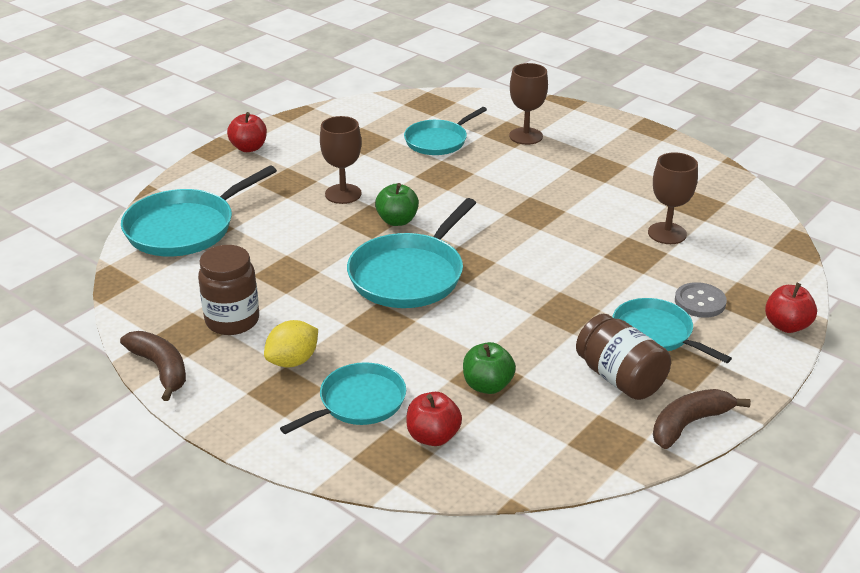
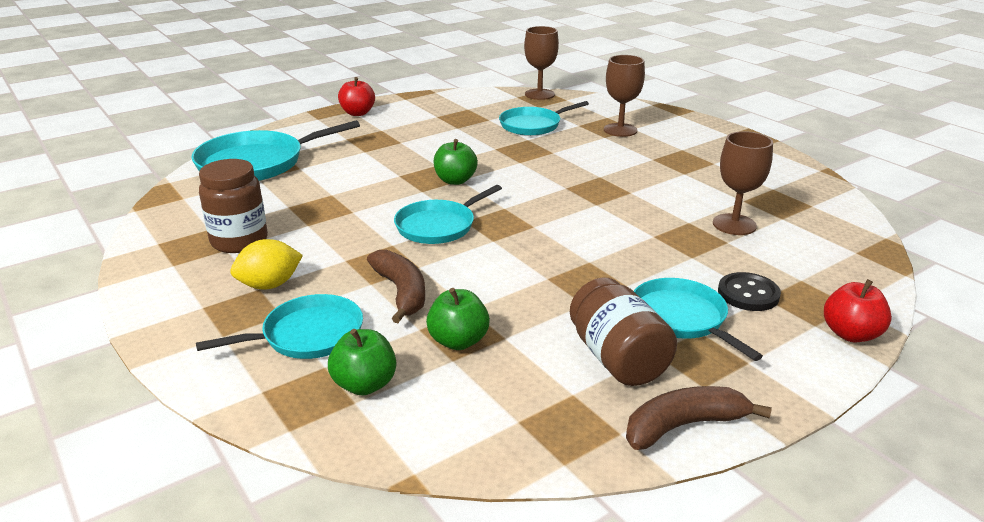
camera: 15 degrees right, 5 degrees down
brown banana [120,331,186,401] -> brown banana moved to [367,250,425,323]
brown goblet [320,116,362,204] -> brown goblet moved to [524,26,559,100]
turquoise pan [347,198,476,308] -> turquoise pan [394,185,502,244], size x0.65
red apple [406,392,462,446] -> green apple [328,329,396,395]
grey button [675,282,727,318] -> black button [718,272,781,311]

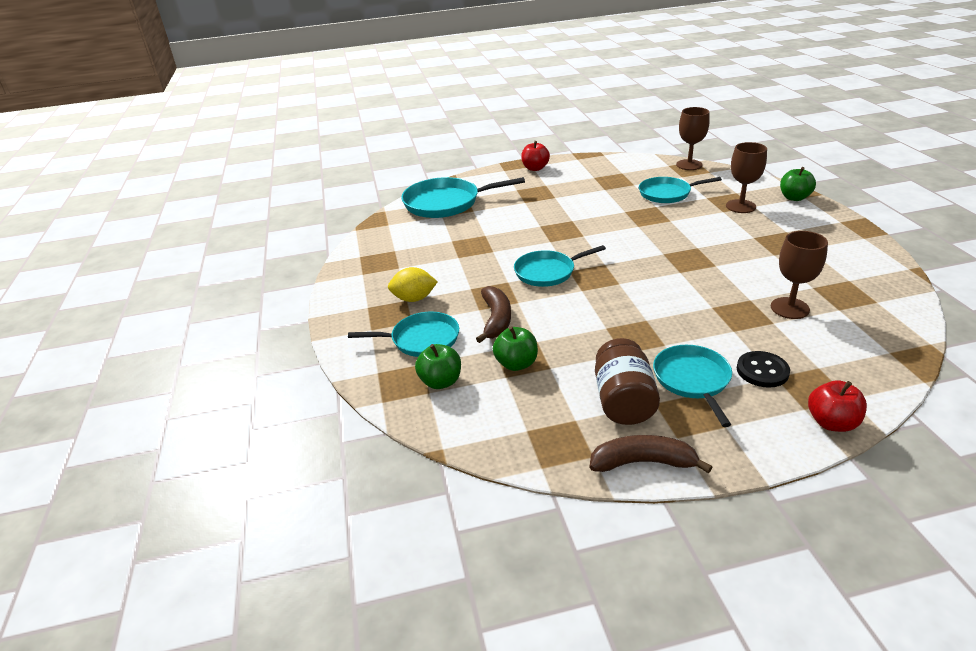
camera: 25 degrees right, 5 degrees up
brown jar [199,159,268,253] -> none
green apple [433,139,478,185] -> green apple moved to [780,167,816,201]

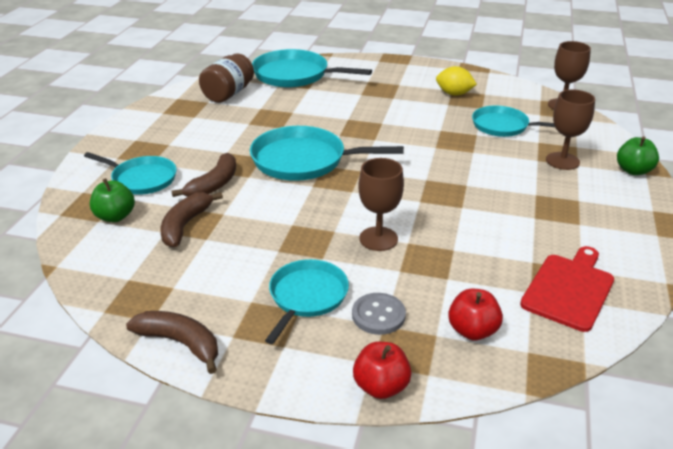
camera: 25 degrees right, 0 degrees up
yellow lemon [388,267,438,302] -> yellow lemon moved to [436,66,477,96]
green apple [493,326,538,371] -> brown banana [161,192,223,248]
turquoise pan [514,245,606,287] -> turquoise pan [250,126,404,181], size x1.54
red apple [521,141,550,171] -> red apple moved to [448,289,503,340]
brown jar [595,338,660,425] -> brown jar moved to [199,54,254,103]
black button [737,351,790,388] -> grey button [352,293,406,335]
brown goblet [771,231,828,319] -> brown goblet moved to [358,158,404,251]
none -> red cutting board [520,246,614,332]

